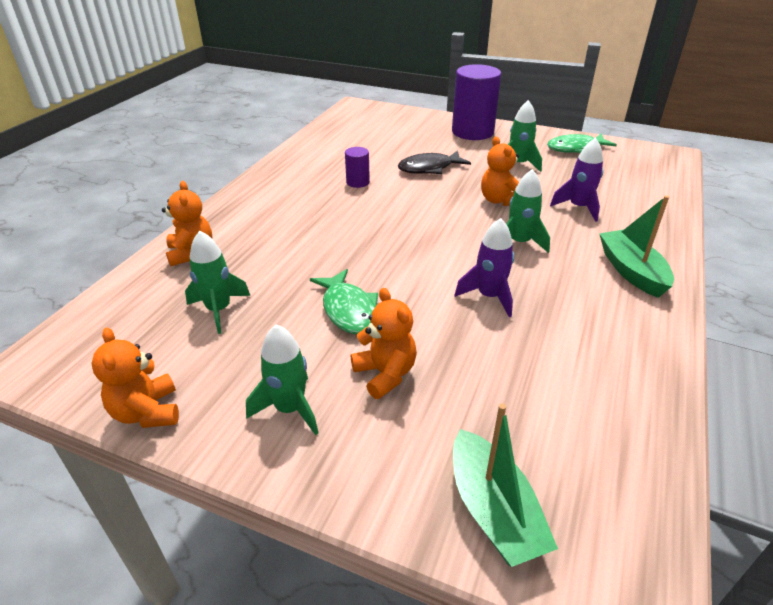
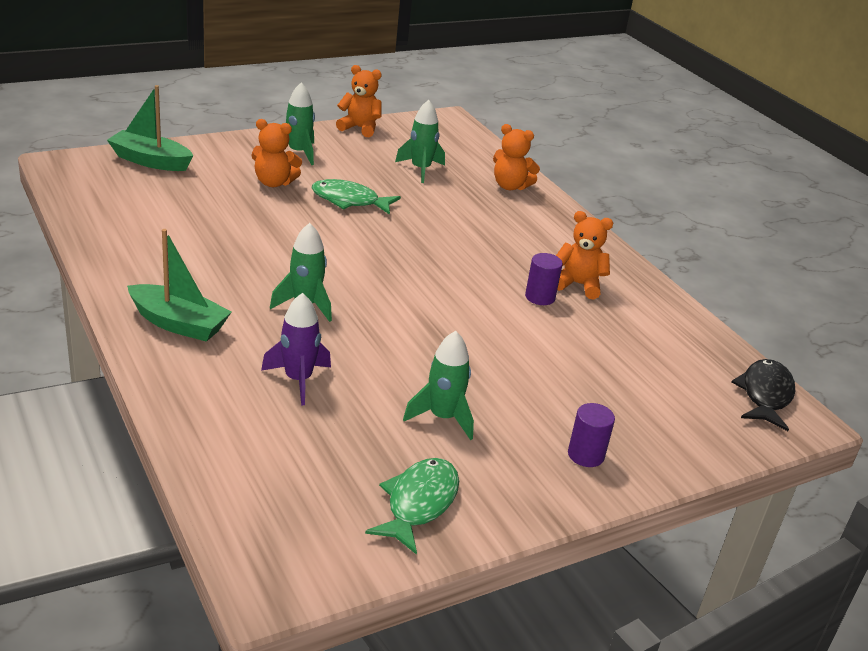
camera: 125 degrees right, 5 degrees down
black fish [398,150,471,174] -> black fish moved to [732,359,795,431]
purple cylinder [452,64,501,140] -> purple cylinder [568,403,615,467], size x0.47
purple rocket [455,218,514,317] -> none
orange teddy bear [481,136,519,206] -> orange teddy bear moved to [556,211,613,299]

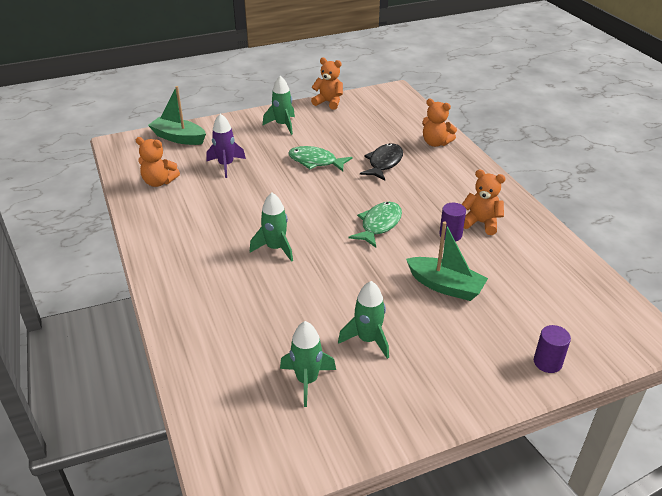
camera: 10 degrees right, 5 degrees up
green boat [127,229,232,342] -> green boat moved to [406,221,488,301]
orange teddy bear [251,119,302,187] -> orange teddy bear moved to [136,137,180,187]
purple rocket [261,293,331,405] -> purple rocket moved to [207,113,246,178]
green fish [365,458,459,555] -> green fish moved to [349,202,402,248]
green rocket [395,100,445,183] -> green rocket moved to [280,321,336,407]
purple cylinder [568,403,615,467] -> purple cylinder moved to [534,325,571,373]
black fish [732,359,795,431] -> black fish moved to [360,143,403,180]

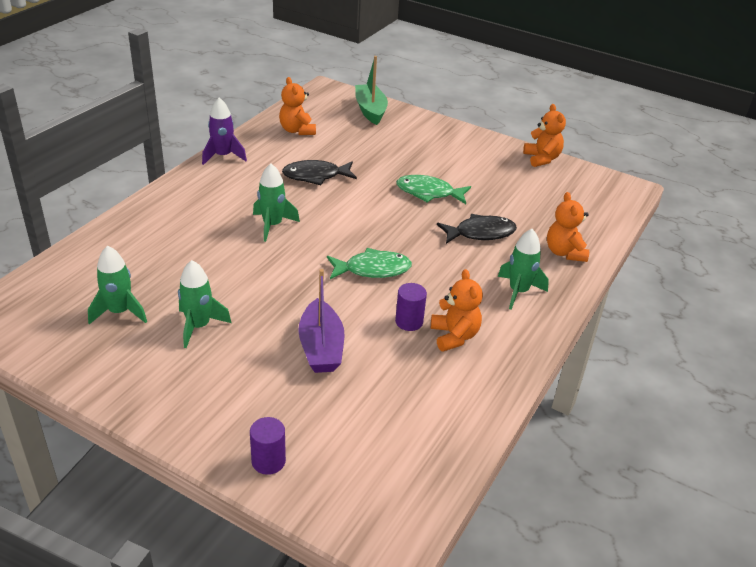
camera: 50 degrees right, 0 degrees up
purple rocket [207,113,246,178] -> purple rocket moved to [202,97,247,165]
green rocket [263,76,295,135] -> green rocket moved to [498,229,549,310]
green fish [288,146,353,171] -> green fish turned 60 degrees counterclockwise [396,175,471,204]
green boat [406,221,488,301] -> purple boat [298,269,344,373]
none -> black fish [282,160,357,185]

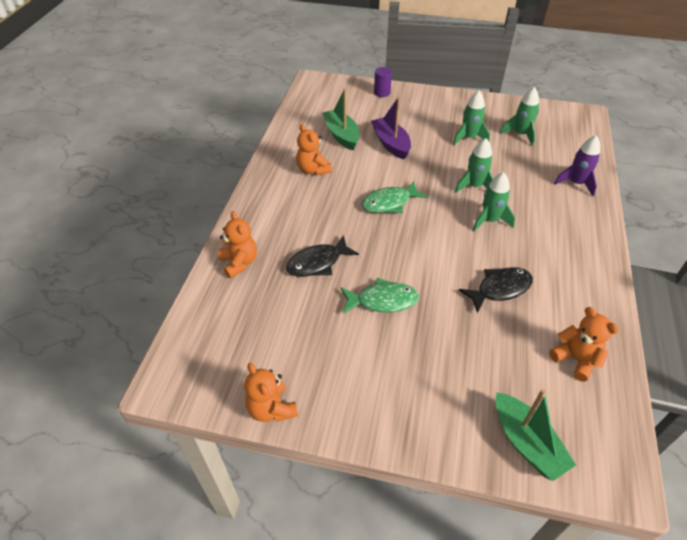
camera: 165 degrees right, 10 degrees up
purple rocket [202,97,247,165] -> purple rocket moved to [554,135,600,196]
purple cylinder [395,283,427,331] -> none
green rocket [498,229,549,310] -> green rocket moved to [455,138,493,193]
none -> green boat [322,88,359,150]

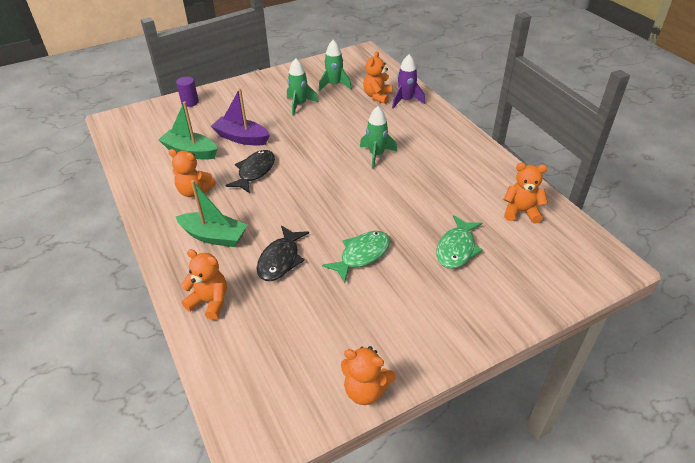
camera: 40 degrees left, 5 degrees down
green fish [361,181,427,213] -> green fish moved to [436,215,483,269]
green rocket [455,138,493,193] -> none
black fish [459,267,533,313] -> black fish moved to [225,150,275,193]
green boat [496,389,576,481] -> green boat moved to [176,180,248,247]
none -> orange teddy bear [363,51,392,104]

